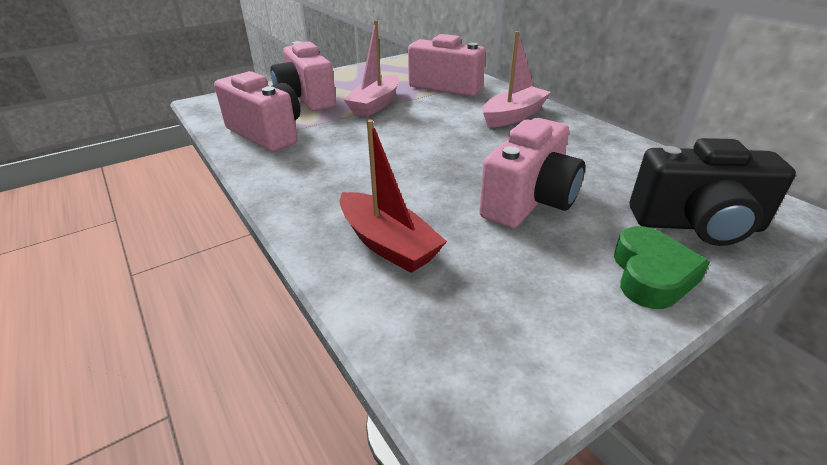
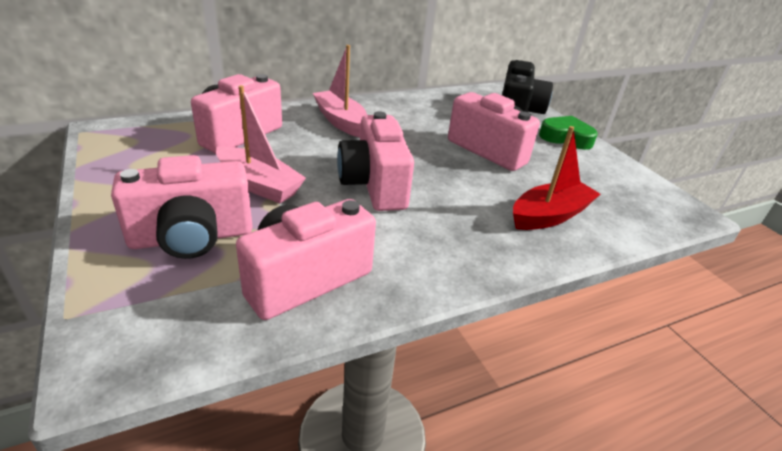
camera: 85 degrees left, 0 degrees up
none -> pink camera [337,111,414,211]

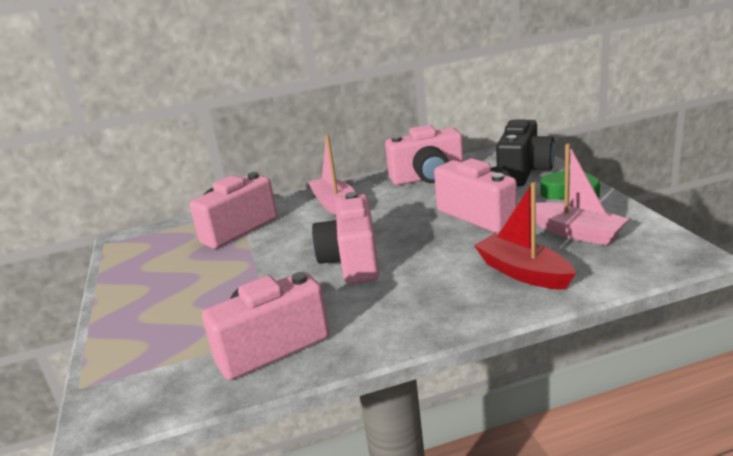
camera: 15 degrees right, 10 degrees down
pink camera [111,155,253,259] -> pink camera moved to [385,125,464,185]
pink boat [216,85,306,203] -> pink boat moved to [536,144,629,245]
red boat [513,126,600,230] -> red boat turned 105 degrees counterclockwise [474,182,576,290]

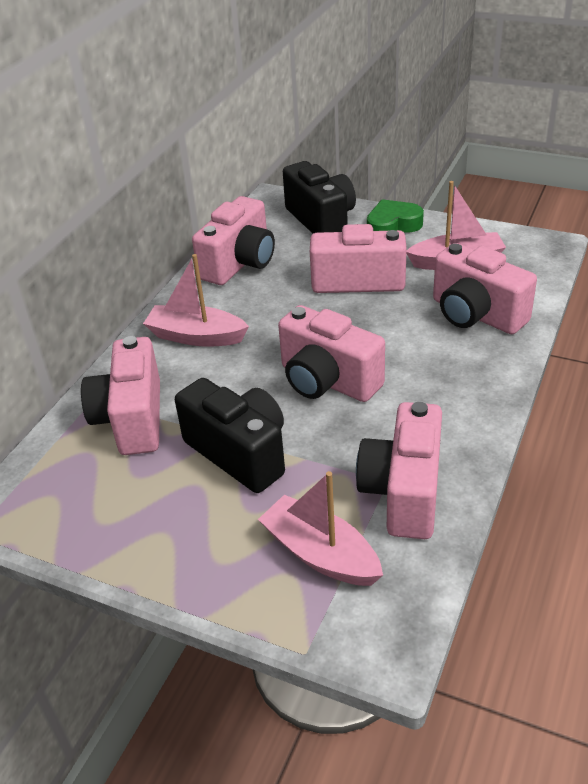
camera: 50 degrees left, 15 degrees up
red boat [474,182,576,290] -> pink camera [433,243,537,334]
none -> black camera [175,378,285,493]
none -> pink boat [258,471,383,586]

